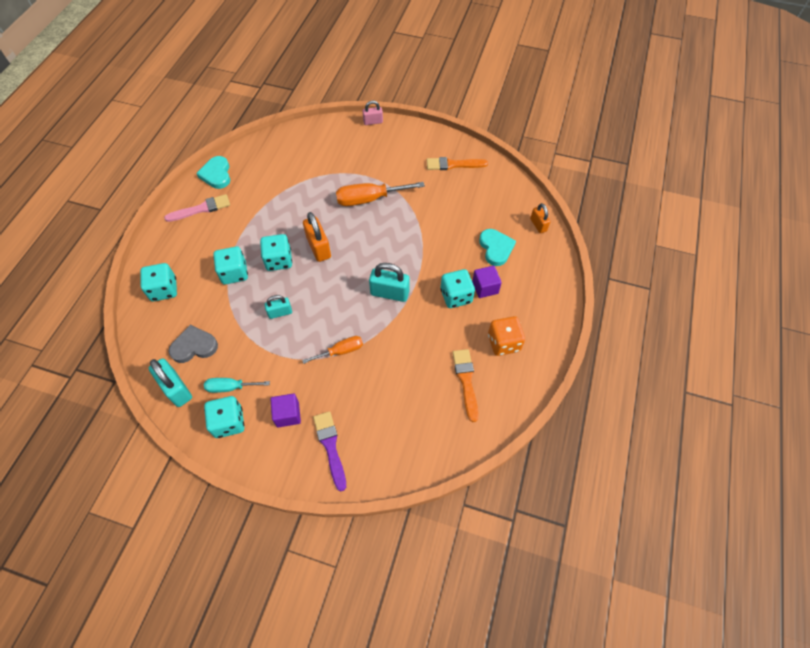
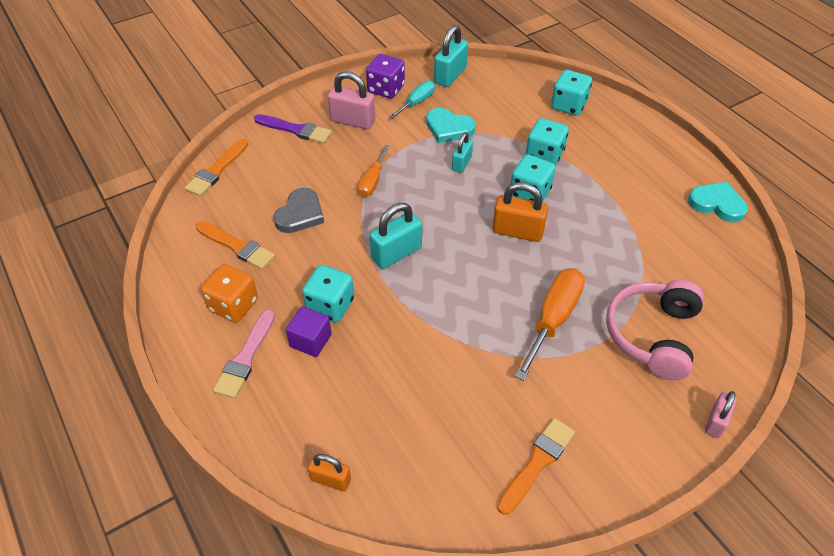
camera: 130 degrees right, 10 degrees down
turquoise padlock [149,358,192,407] -> turquoise padlock turned 60 degrees counterclockwise [434,25,468,87]
pink brush [164,194,230,222] -> pink brush moved to [213,309,275,399]
grey heart [168,325,218,363] -> grey heart moved to [274,188,324,233]
turquoise dice [204,396,244,438] -> purple dice [366,54,405,99]
purple cube [271,393,301,428] -> pink padlock [328,71,375,129]
turquoise heart [479,229,516,266] -> turquoise heart moved to [426,108,476,143]
none -> orange brush [185,139,248,196]
none -> pink headphones [606,280,704,380]

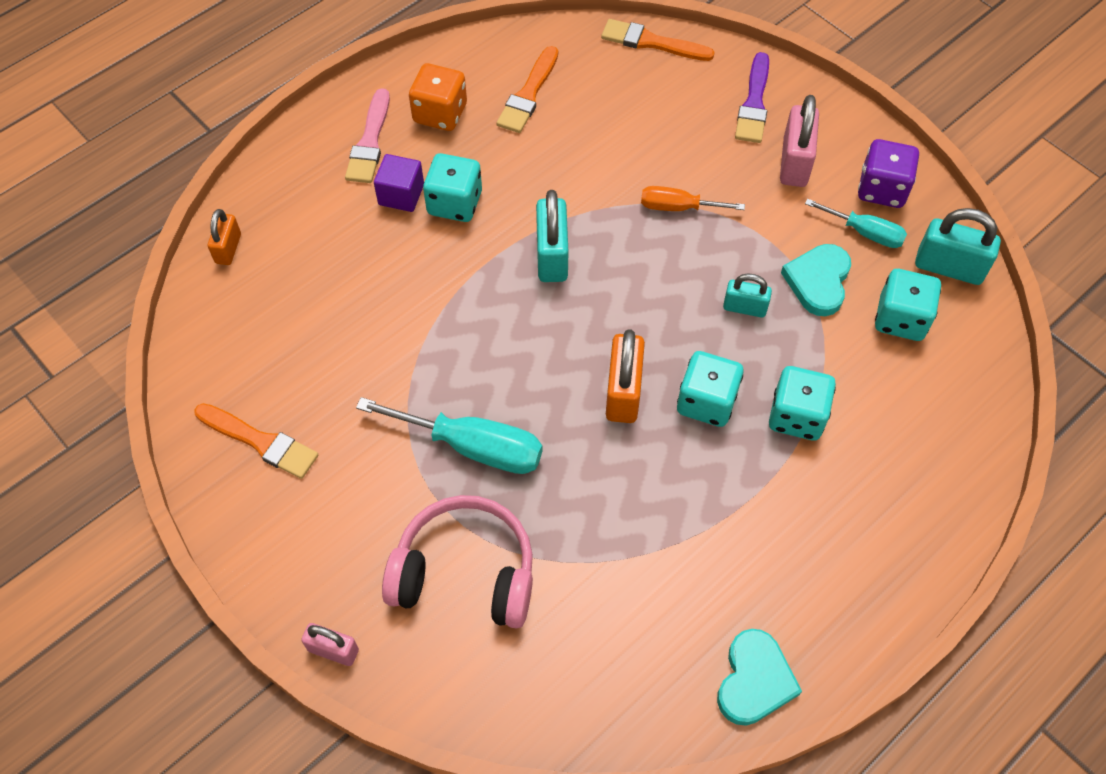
camera: 80 degrees right, 10 degrees up
pink brush [213,309,275,399] -> pink brush turned 90 degrees counterclockwise [345,88,390,183]
grey heart [274,188,324,233] -> none
turquoise padlock [370,203,422,269] -> turquoise padlock turned 45 degrees clockwise [536,190,568,282]
orange screwdriver [515,268,585,381] -> turquoise screwdriver [356,397,543,474]
turquoise dice [551,70,592,116] -> turquoise dice moved to [875,269,941,341]

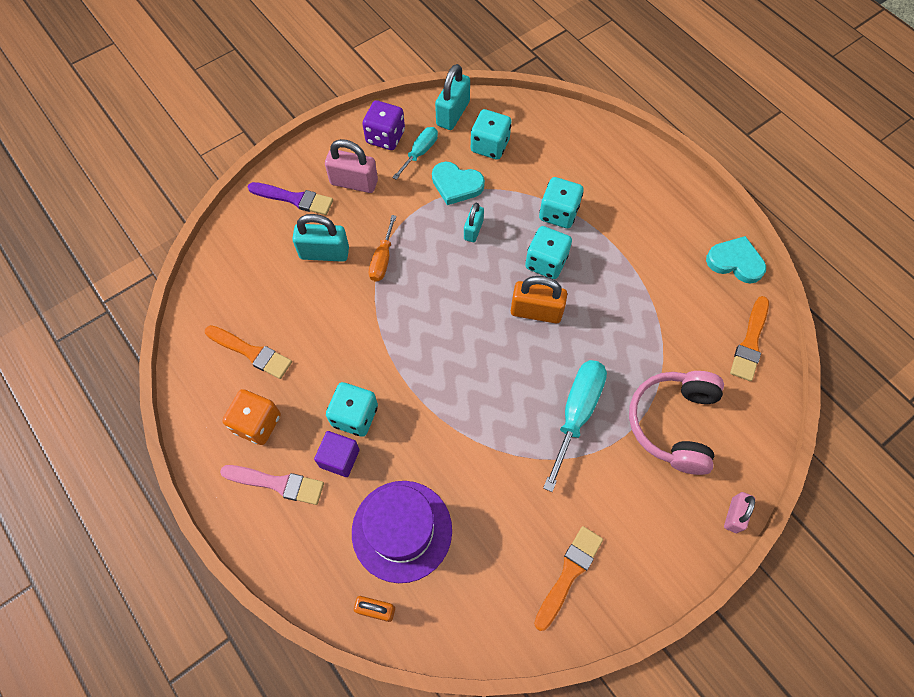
camera: 85 degrees left, 5 degrees up
turquoise padlock [536,190,568,282] -> turquoise padlock moved to [292,214,349,262]
orange brush [601,19,715,61] -> orange brush moved to [730,296,769,381]
none -> purple hat [352,481,452,583]

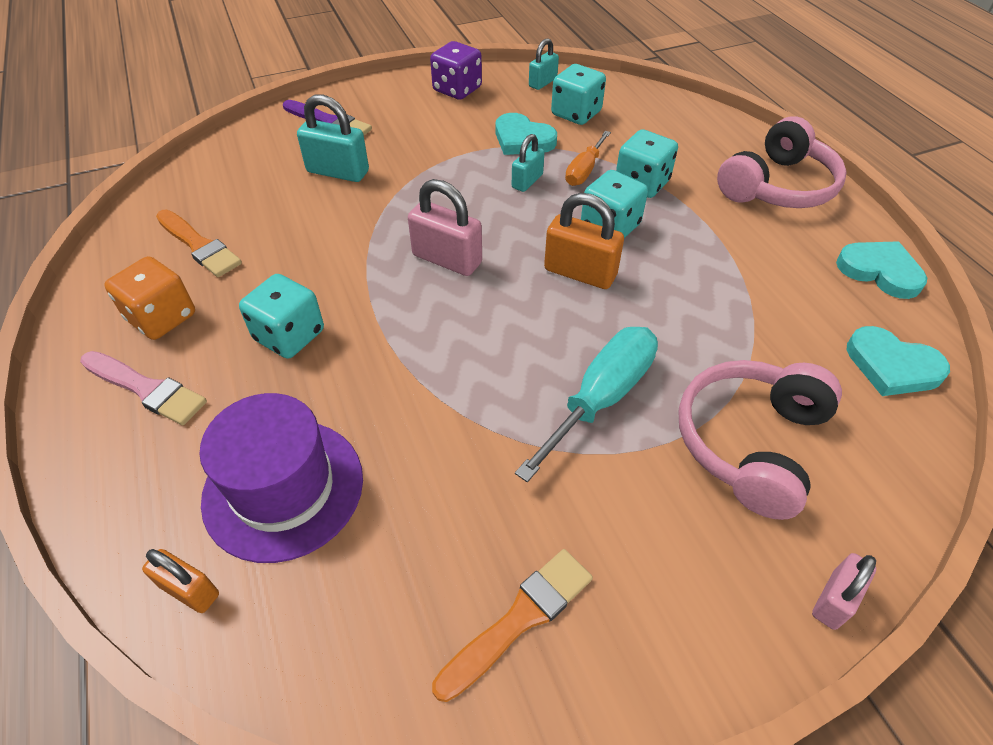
camera: 15 degrees right, 15 degrees down
purple cube [314,431,360,477] -> none
pink padlock [325,139,378,193] -> pink padlock moved to [408,179,482,276]
orange screwdriver [369,215,397,282] -> orange screwdriver moved to [565,131,611,186]
turquoise screwdriver [392,127,438,180] -> none
turquoise padlock [435,64,470,130] -> turquoise padlock [529,38,559,90], size x0.62
orange brush [730,296,769,381] -> turquoise heart [847,326,950,396]
none -> pink headphones [717,117,847,208]

